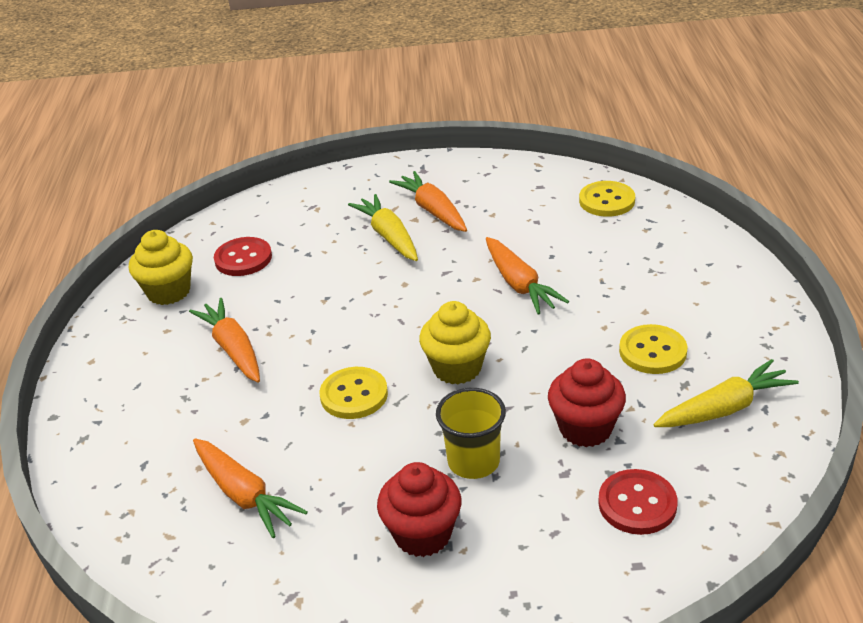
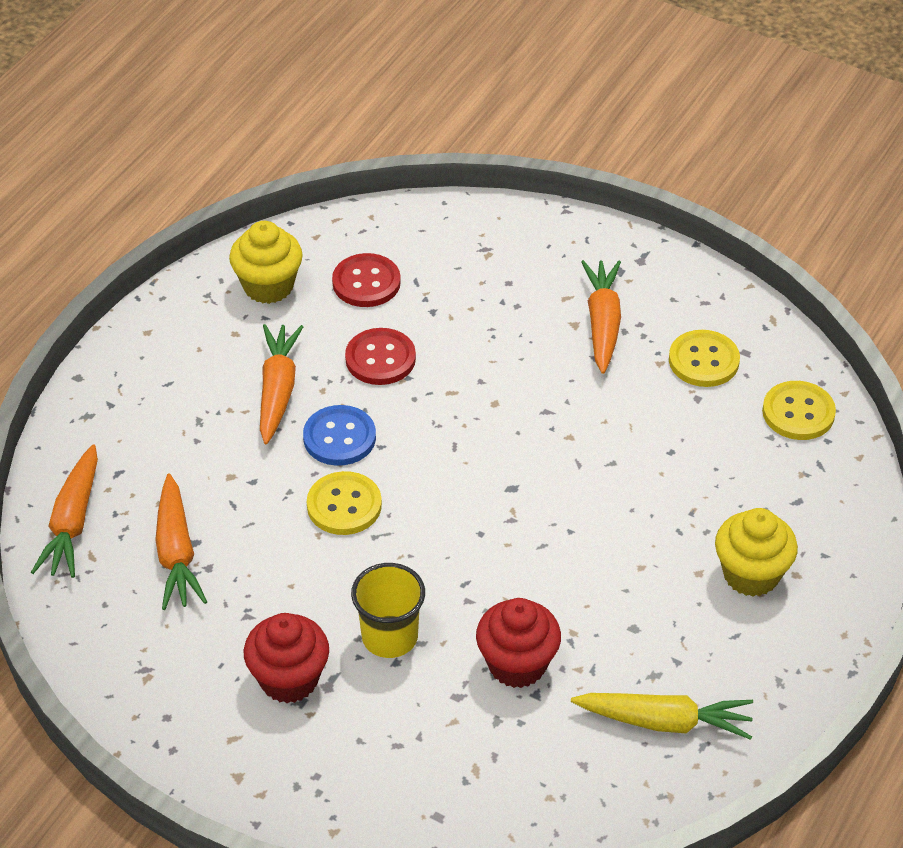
camera: 30 degrees right, 10 degrees up
yellow carrot [348,194,418,261] -> none
yellow cupcake [419,301,491,384] -> yellow cupcake moved to [715,508,798,597]
orange carrot [486,237,569,315] -> orange carrot moved to [31,444,98,578]
red button [598,469,678,535] -> red button moved to [345,328,416,385]
yellow button [619,324,687,374] -> yellow button moved to [669,330,740,387]
none -> blue button [303,405,376,466]

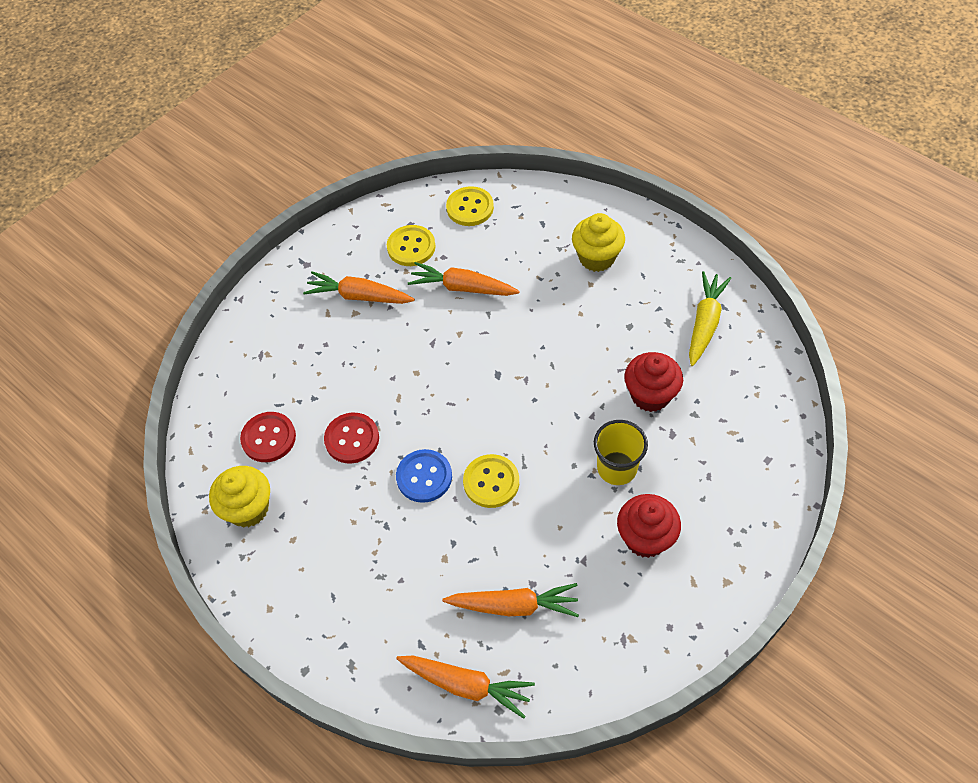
camera: 75 degrees left, 10 degrees up
orange carrot [260,324,303,444] -> orange carrot moved to [408,262,520,296]

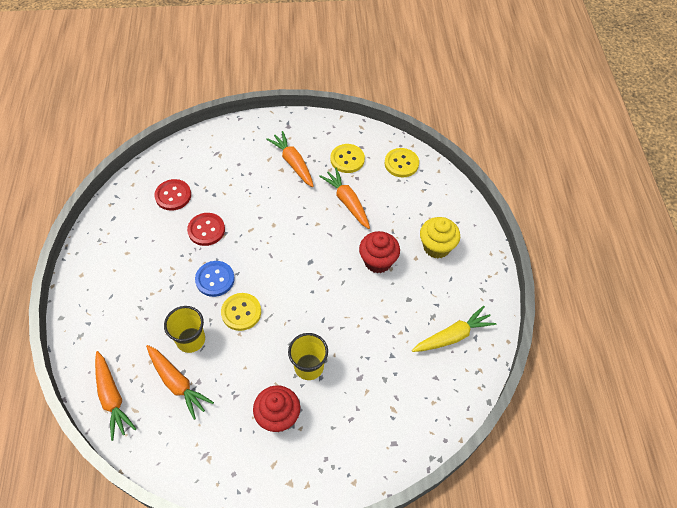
camera: 40 degrees right, 0 degrees up
yellow cupcake [209,466,270,528] -> none
red cupcake [624,352,683,412] -> red cupcake moved to [359,231,400,273]
none -> yellow cup [164,306,205,353]

